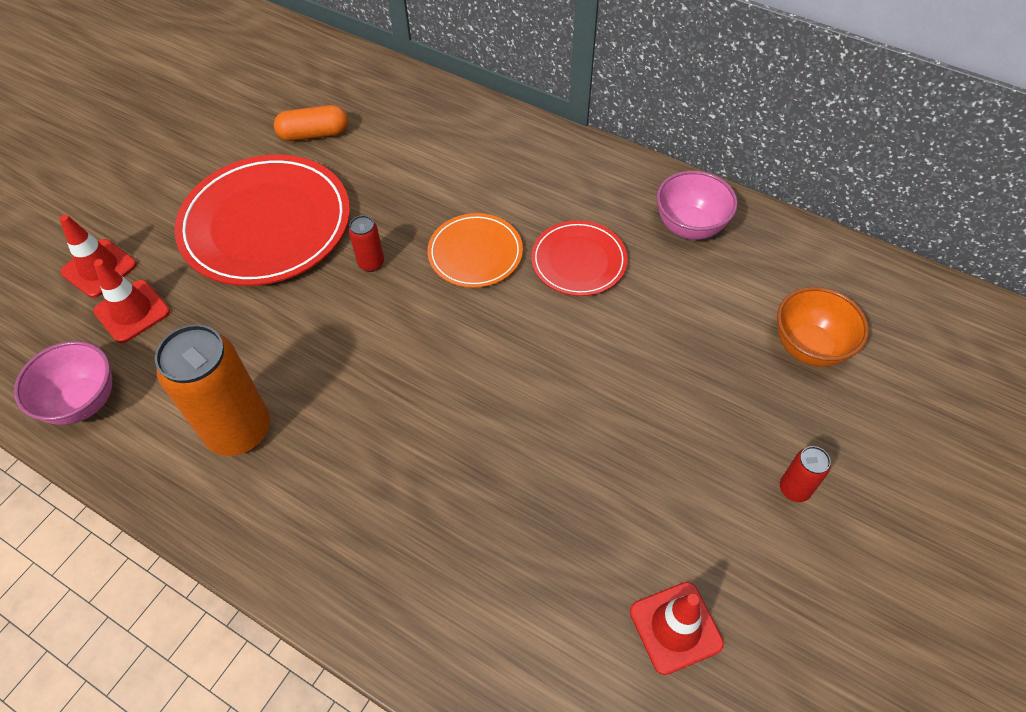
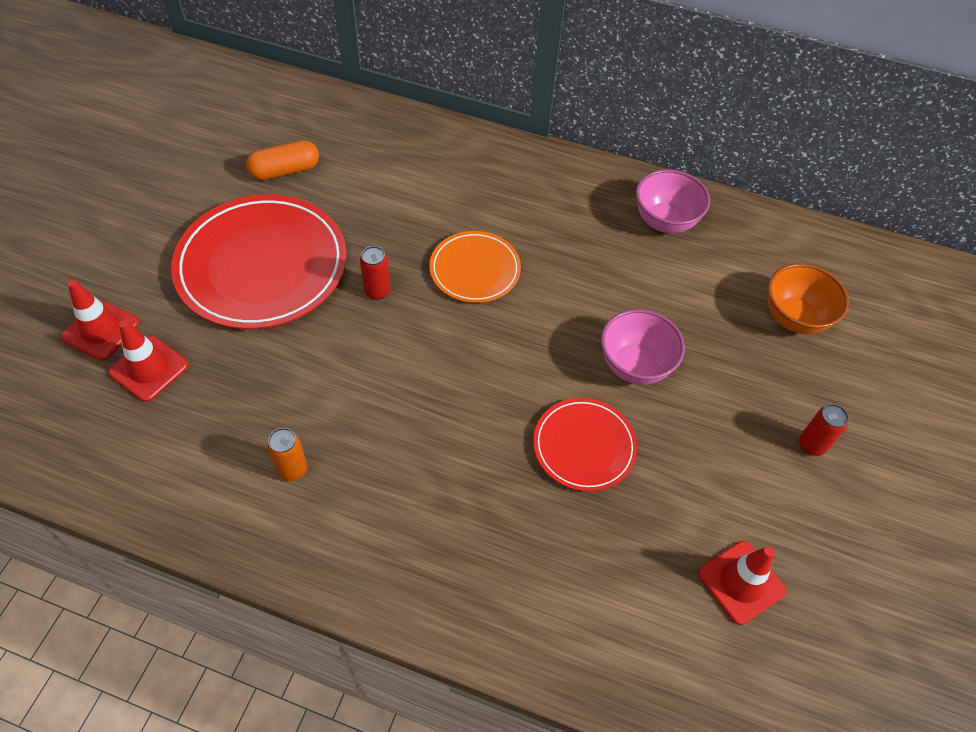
camera: 15 degrees left, 0 degrees up
pink bowl [14,341,112,425] -> pink bowl moved to [601,309,685,385]
orange can [155,324,270,456] -> orange can [267,428,307,481], size x0.46
red plate [531,220,628,296] -> red plate moved to [533,398,637,492]

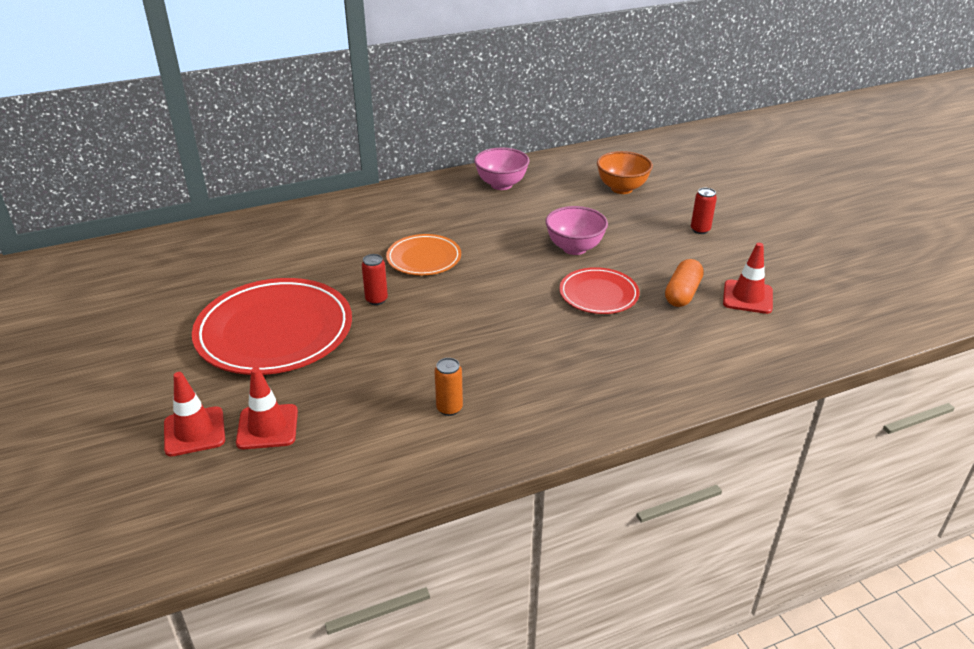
camera: 40 degrees left, 20 degrees down
orange capsule [246,140,319,180] -> orange capsule moved to [665,259,704,307]

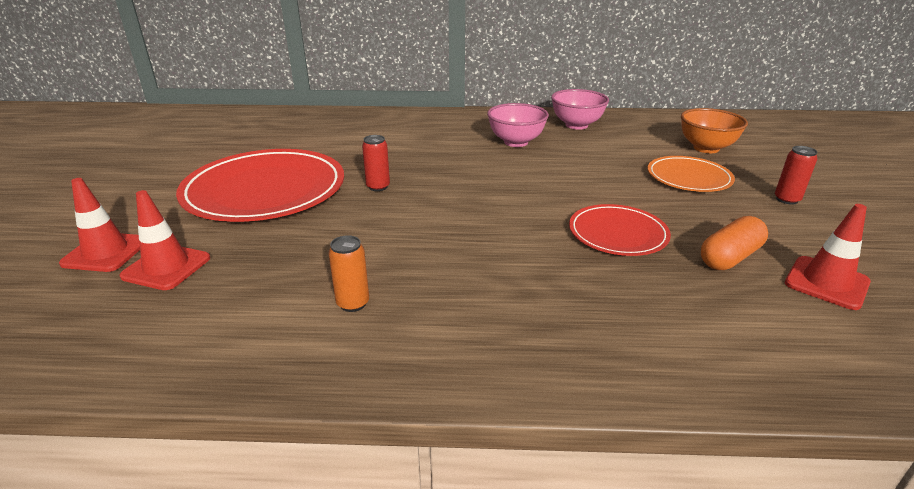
camera: 25 degrees right, 5 degrees down
orange plate [386,234,461,275] -> orange plate moved to [647,156,735,192]
pink bowl [546,206,608,255] -> pink bowl moved to [487,103,549,147]

